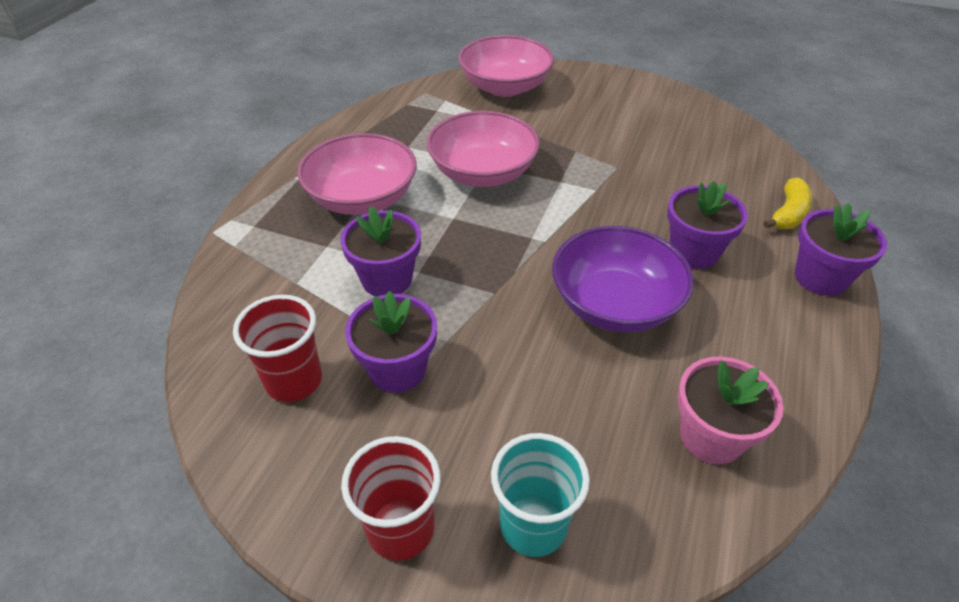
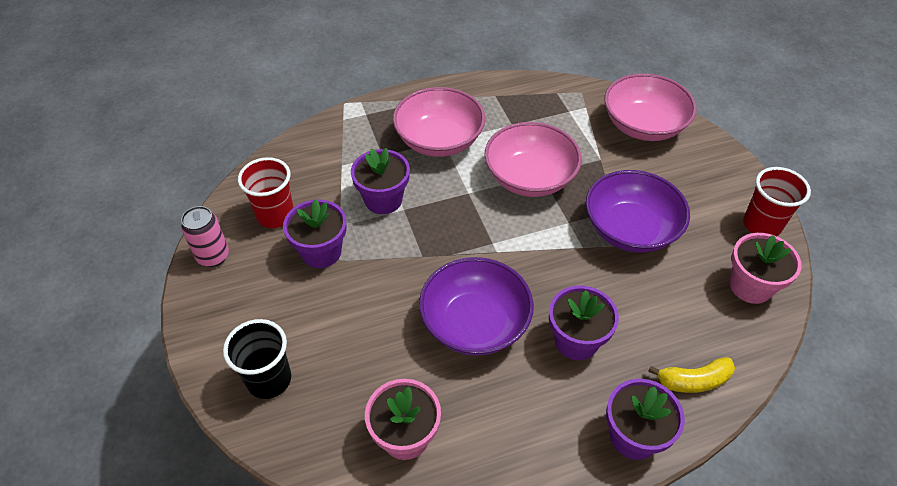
camera: 50 degrees right, 5 degrees up
red cup [341,436,441,561] -> red cup moved to [743,167,811,236]
turquoise cup [491,433,590,557] -> black cup [223,319,291,399]
none -> pink can [181,206,229,267]
none -> purple bowl [586,170,690,253]
none -> pink flower pot [730,233,802,304]

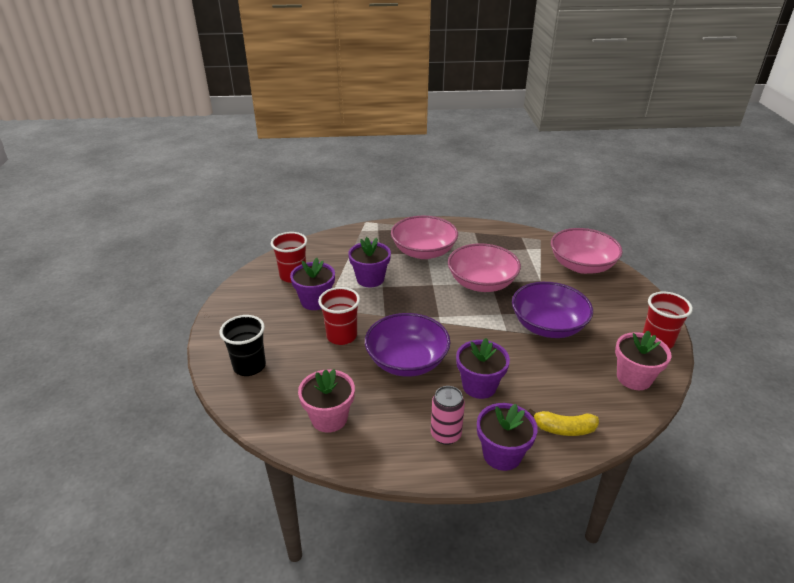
camera: 15 degrees right, 15 degrees down
pink can [181,206,229,267] -> pink can moved to [431,386,465,445]
none -> red cup [318,287,360,345]

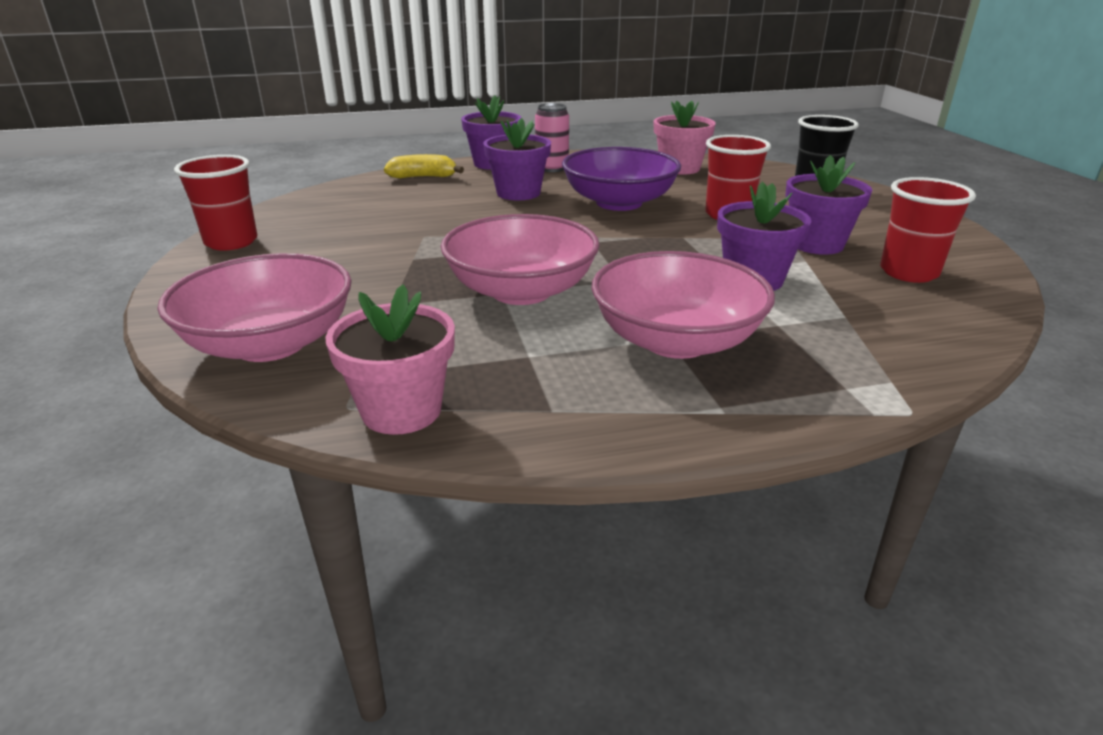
camera: 170 degrees right, 5 degrees down
purple bowl [512,282,593,338] -> none
pink flower pot [615,331,671,390] -> pink flower pot moved to [325,284,455,435]

